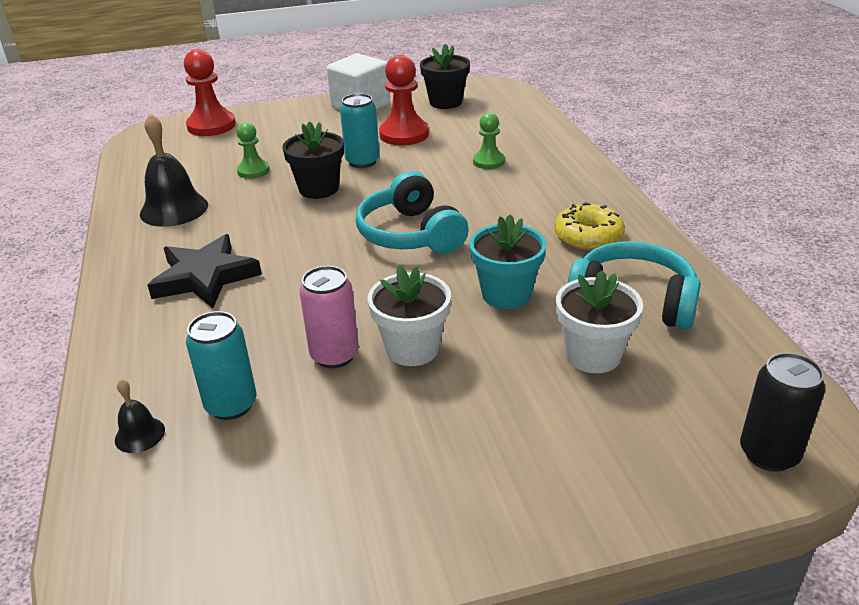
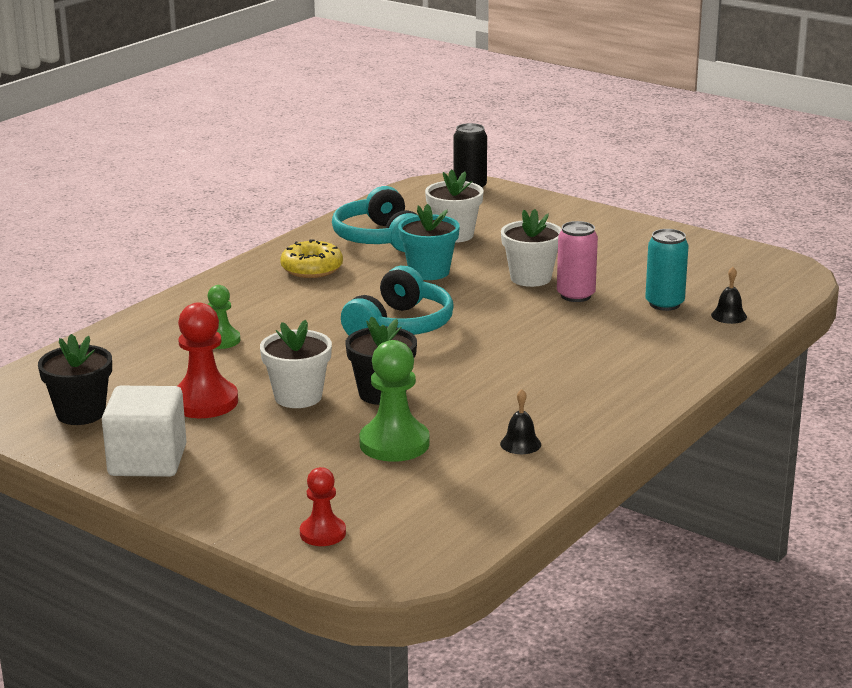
camera: 130 degrees left, 10 degrees down
black bell [140,114,208,227] -> black bell [500,389,541,454], size x0.50
black star [148,234,262,308] -> none
red pawn [184,49,236,136] -> red pawn [300,467,346,546], size x0.60
green pawn [237,122,270,179] -> green pawn [359,340,430,462], size x1.67
turquoise can [340,93,380,168] -> white flower pot [260,320,332,408]

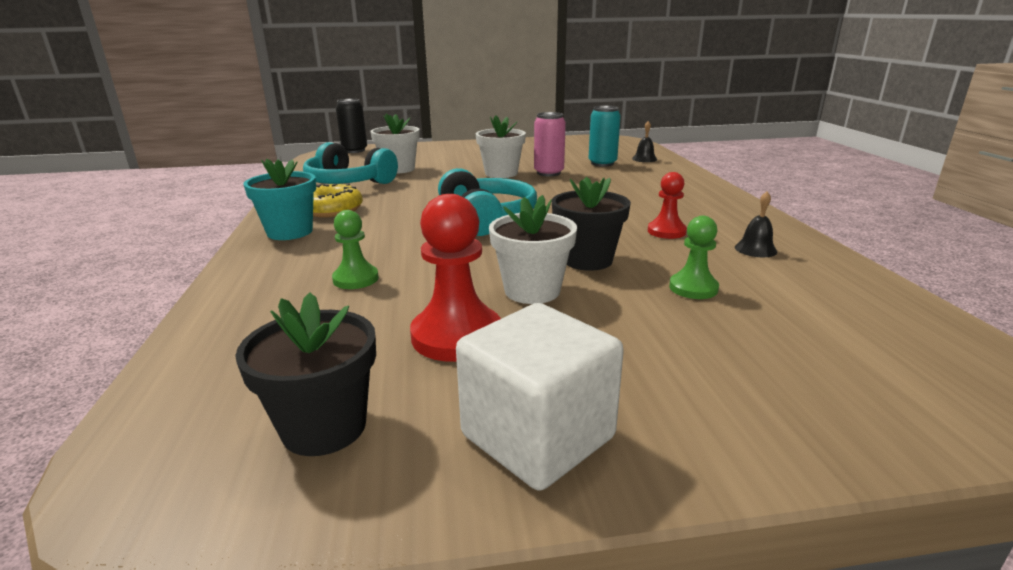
camera: 45 degrees left, 0 degrees up
red pawn [300,467,346,546] -> red pawn moved to [648,172,687,239]
green pawn [359,340,430,462] -> green pawn [669,216,719,299], size x0.60
turquoise flower pot [398,204,460,280] -> turquoise flower pot moved to [243,159,316,240]

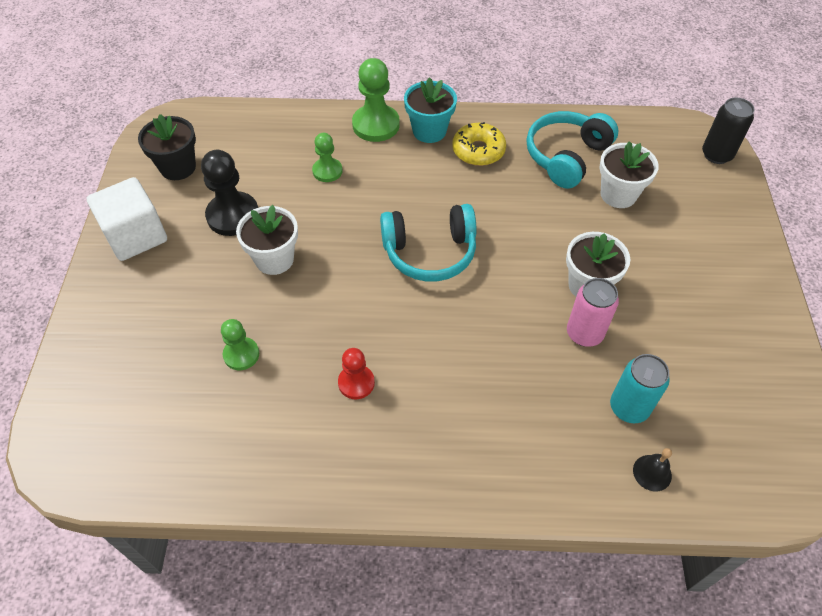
camera: 100 degrees right, 30 degrees up
red pawn [410,194,501,362] -> black pawn [201,150,258,236]
black flower pot [552,177,631,271] -> none
black bell [735,192,777,257] -> none
none -> green pawn [352,58,400,142]

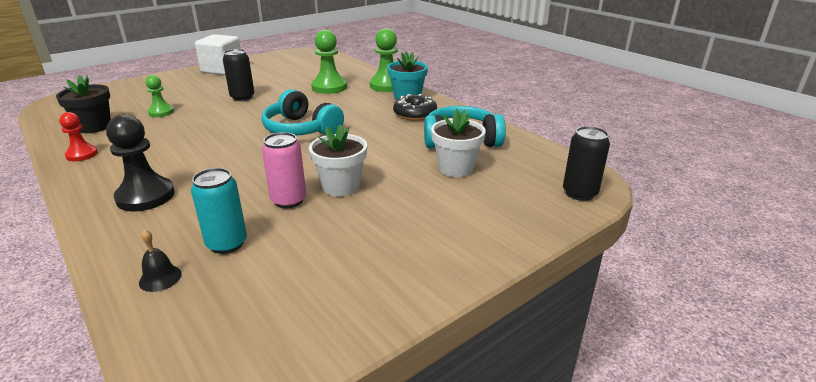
camera: 50 degrees right, 25 degrees down
black flower pot [138,114,196,180] -> black flower pot moved to [56,75,111,133]
black pawn [201,150,258,236] -> black pawn moved to [106,114,175,211]
white flower pot [236,205,298,275] -> black can [223,49,255,101]
green pawn [312,133,342,182] -> green pawn [311,30,347,94], size x1.67
red pawn [338,348,375,399] -> red pawn moved to [59,112,98,161]
yellow donut [452,122,506,166] -> black donut [393,94,437,121]

